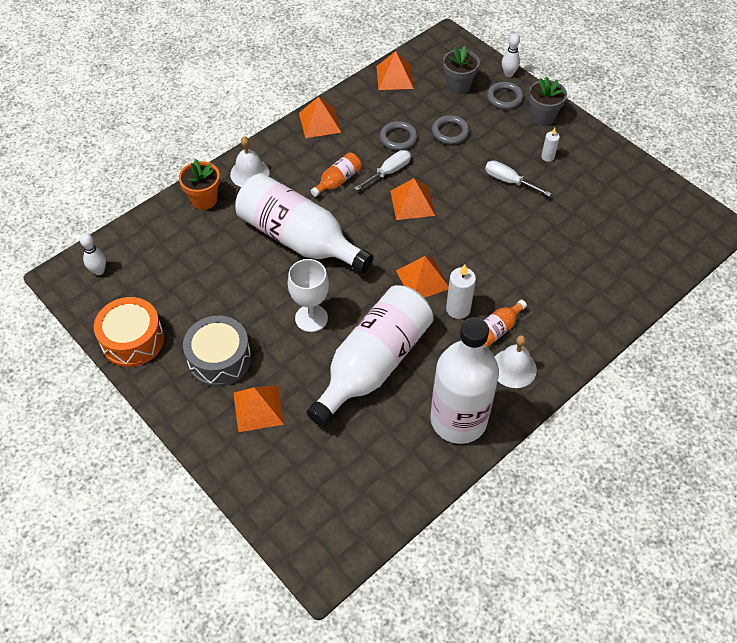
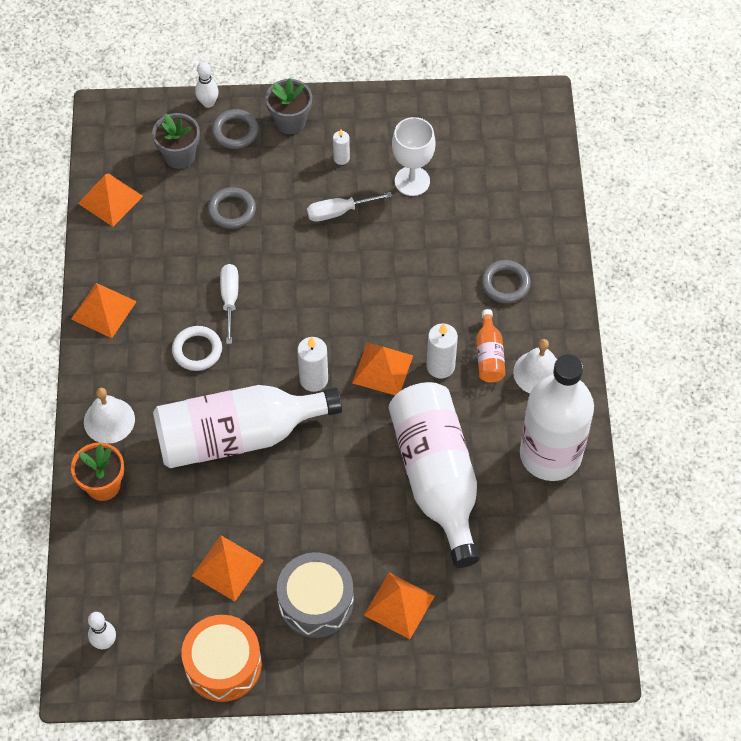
camera: 50 degrees left, 5 degrees up
white goblet [288,259,329,332] -> white goblet moved to [392,117,436,196]
orange bottle [311,152,361,197] -> white ring [172,326,222,371]
grey ring [380,121,418,151] -> grey ring moved to [481,260,531,303]
orange pyramid [390,178,435,220] -> orange pyramid moved to [192,536,264,601]
none -> white candle [297,336,328,392]

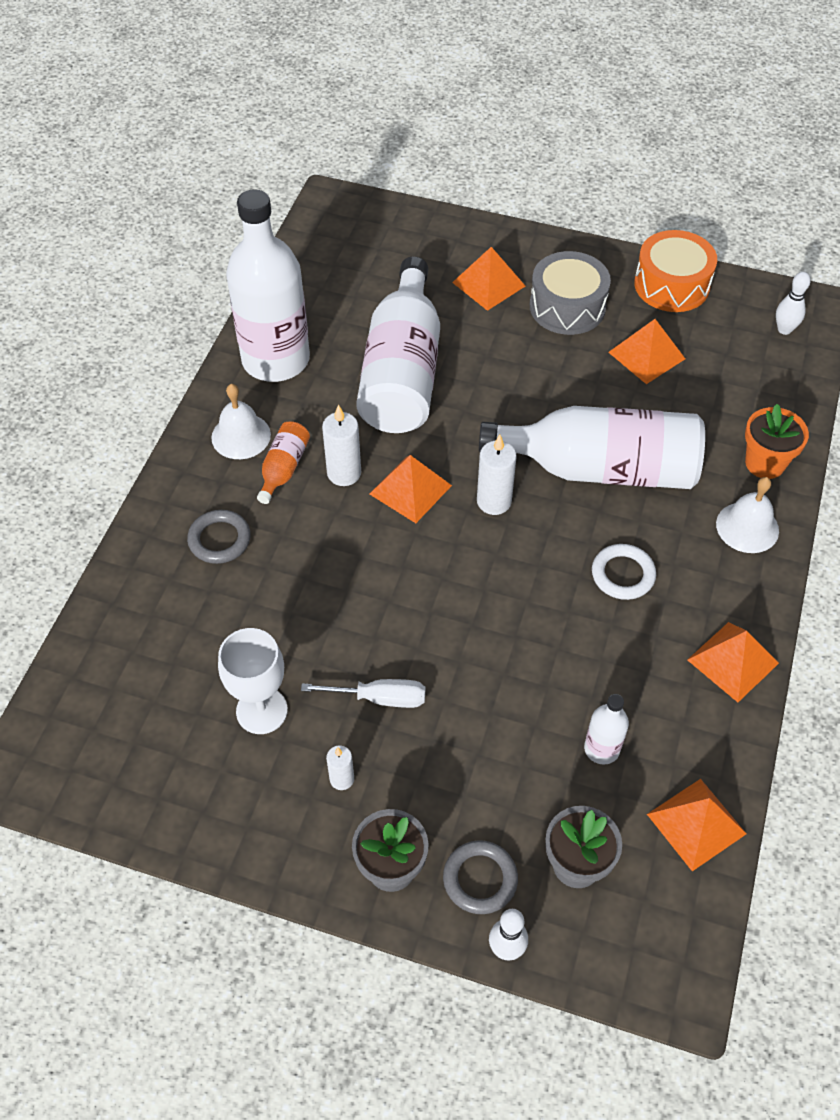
camera: 160 degrees left, 5 degrees down
grey ring [208,187,256,229] -> none
white screwdriver [220,264,239,344] -> none
none -> white bottle [584,694,629,765]

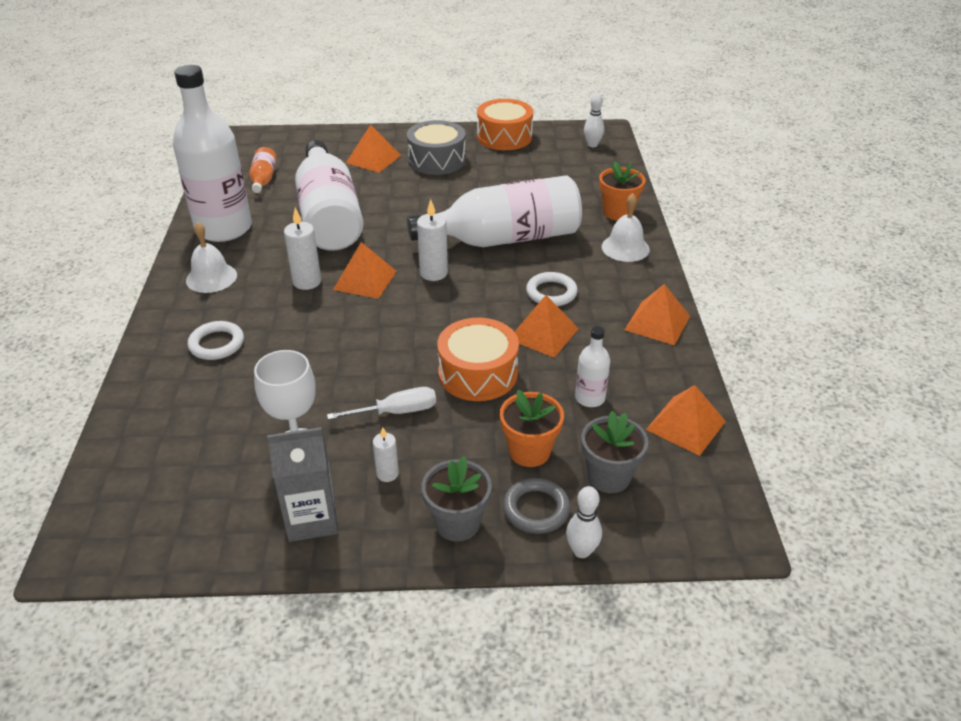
camera: 20 degrees left, 15 degrees down
grey ring [187,510,251,564] -> white ring [188,321,244,360]
orange bottle [257,421,310,504] -> orange bottle moved to [249,147,277,193]
orange pyramid [608,319,685,384] -> orange pyramid moved to [515,295,579,358]
none -> grey carton [267,427,338,542]
none -> orange drum [437,318,519,401]
none -> orange flower pot [500,390,564,467]

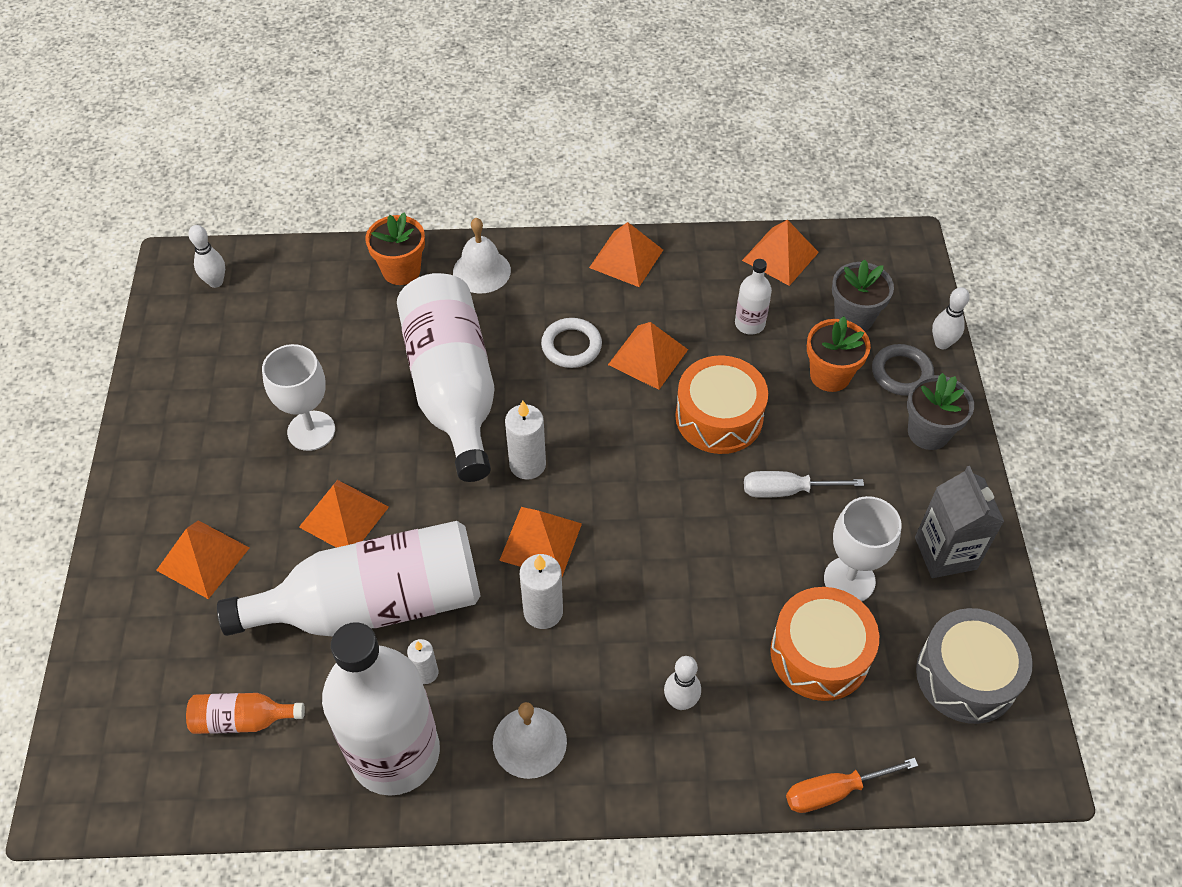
camera: 90 degrees left, 15 degrees up
white ring [188,321,244,360] -> white bowling pin [664,656,701,710]
white screwdriver [327,387,436,420] -> white screwdriver turned 75 degrees counterclockwise [744,471,864,498]
white candle [373,427,399,482] -> white candle moved to [407,639,438,684]
grey drum [407,120,466,175] -> grey drum moved to [916,608,1033,724]
orange drum [477,99,533,150] -> orange drum moved to [770,587,879,701]
none -> white goblet [262,344,335,451]
none -> orange pyramid [299,480,389,548]
none -> orange screwdriver [786,758,918,813]

